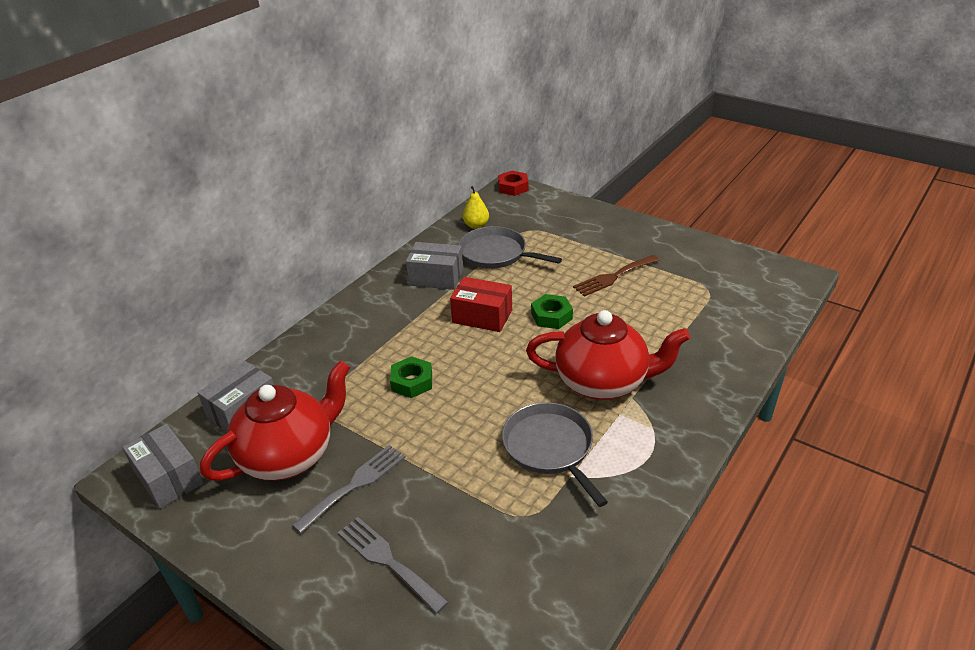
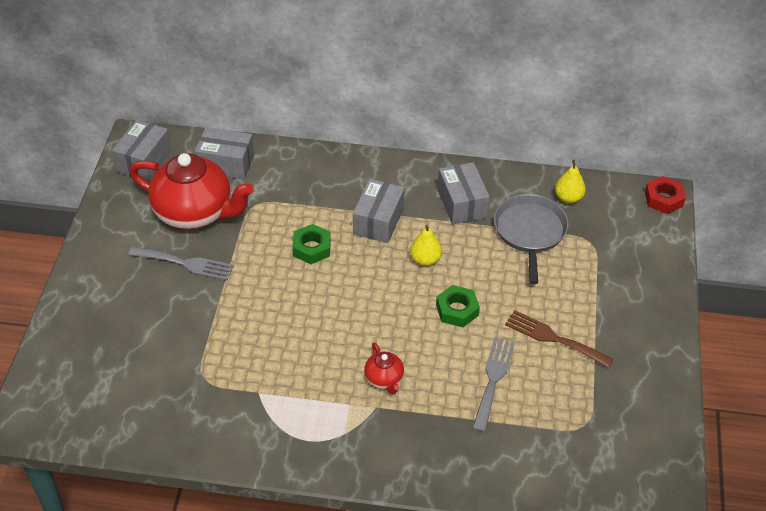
camera: 60 degrees right, 10 degrees up
grey fork [338,517,449,614] -> grey fork moved to [472,337,515,432]
red box [450,277,512,332] -> yellow pear [410,225,442,266]
grey pan [502,402,608,507] -> none
red teapot [526,310,690,400] -> red teapot [364,342,404,394], size x0.44
none -> grey box [353,179,405,243]

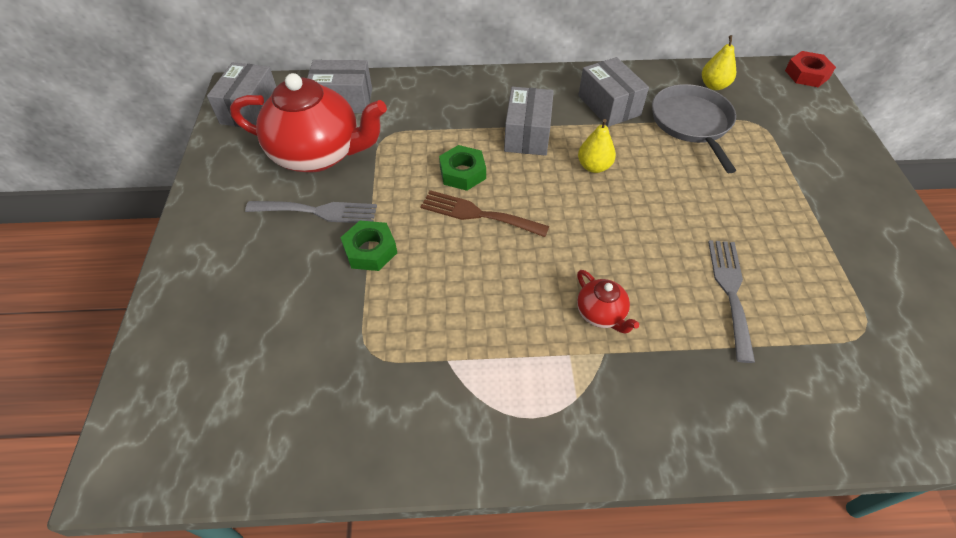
camera: 10 degrees left, 5 degrees up
green nut [436,285,480,327] -> green nut moved to [340,221,397,271]
brown fork [505,310,613,368] -> brown fork moved to [421,190,549,237]

